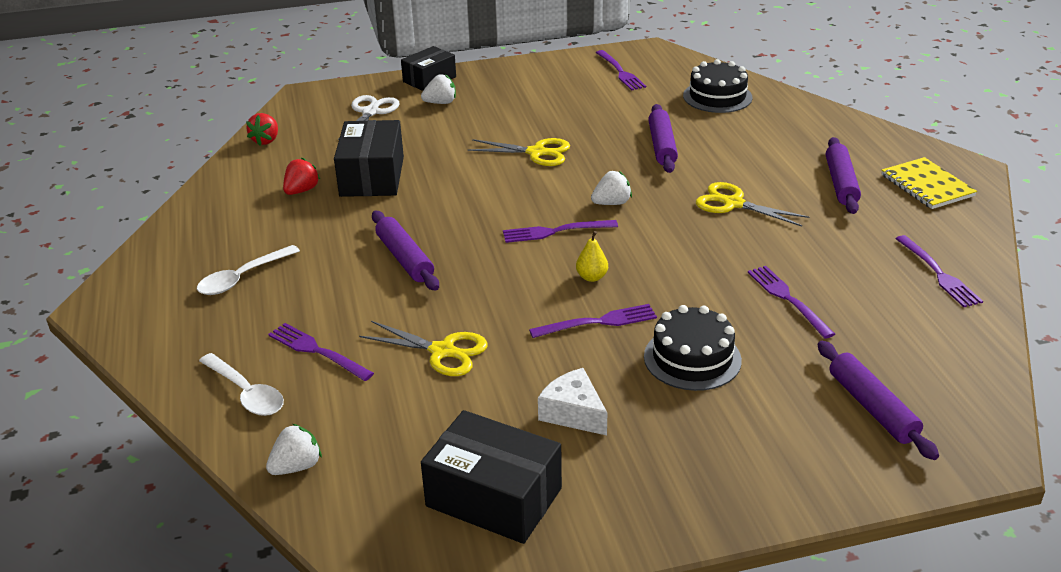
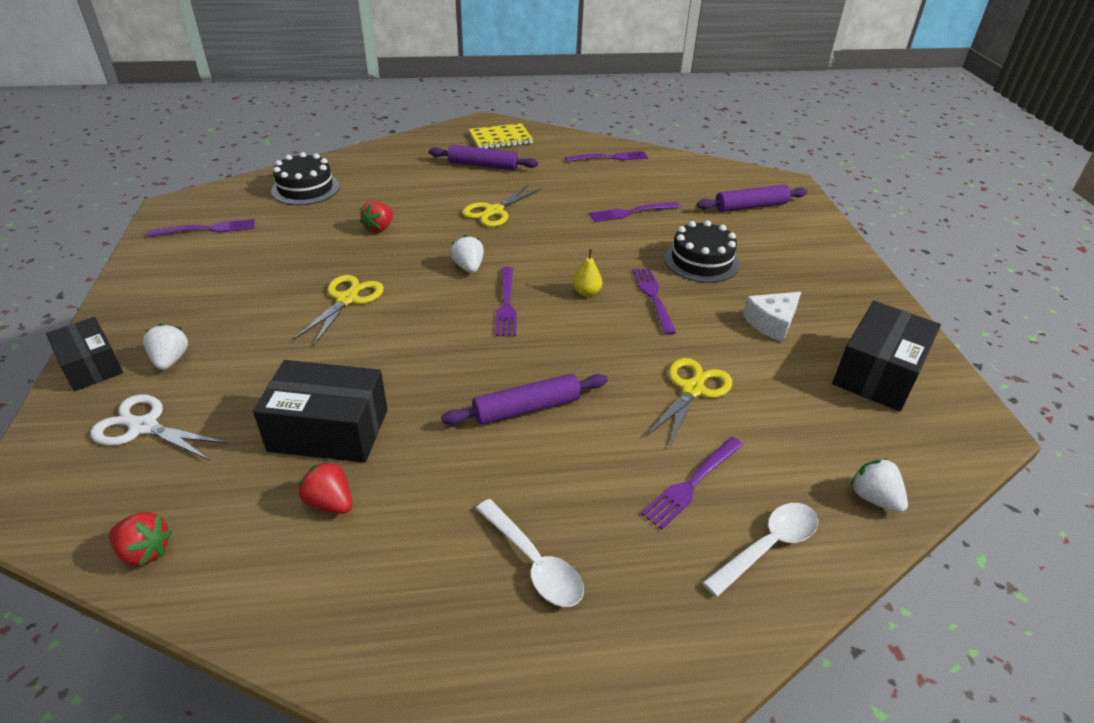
camera: 85 degrees left, 5 degrees up
purple rolling pin [648,104,678,173] -> red strawberry [360,201,393,233]

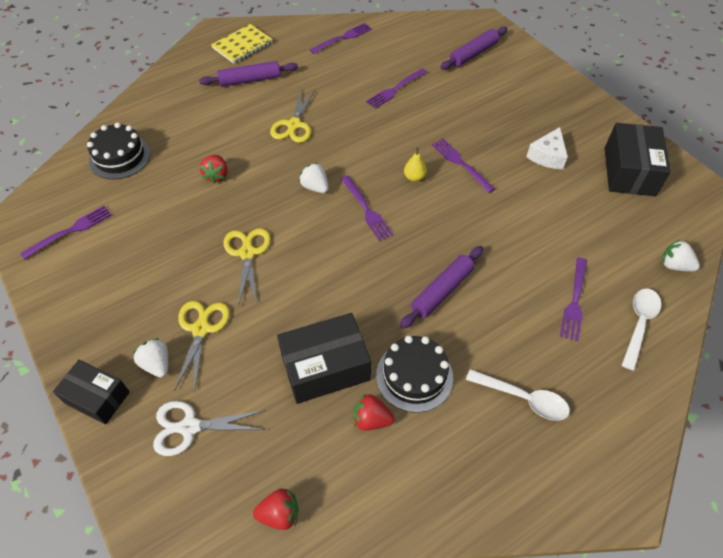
camera: 25 degrees left, 15 degrees up
yellow scissors [646,358,732,446] -> yellow scissors moved to [174,301,230,393]
black cake [665,220,740,283] -> black cake moved to [376,336,453,413]

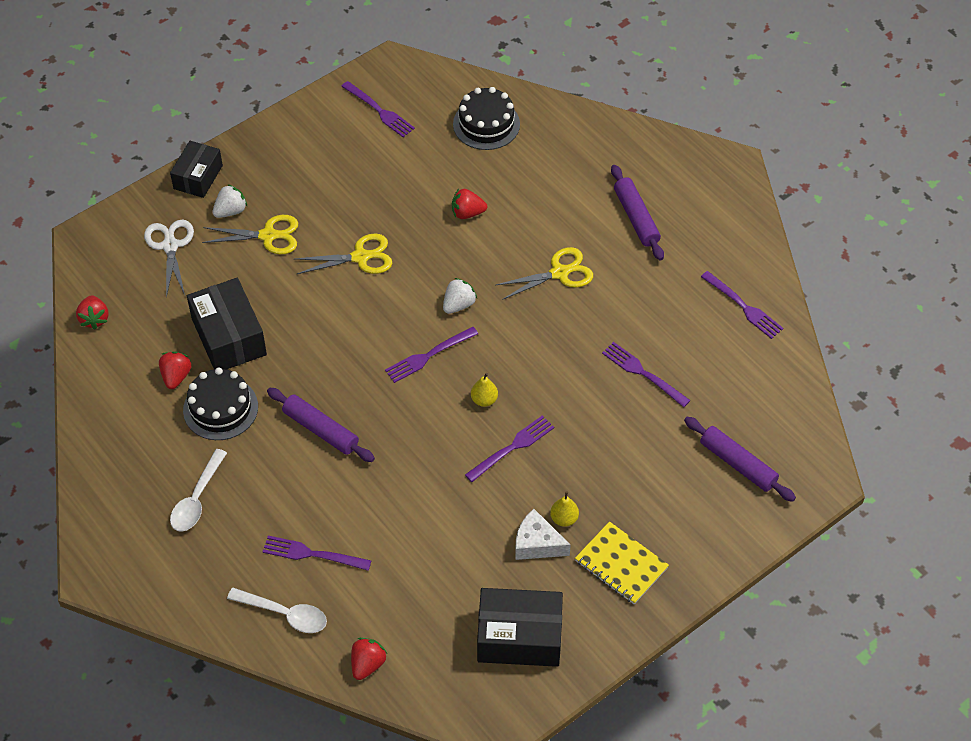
camera: 85 degrees right, 0 degrees up
yellow notebook [211,24,273,64] -> yellow notebook moved to [575,521,669,604]
yellow scissors [270,90,315,143] -> yellow scissors turned 150 degrees clockwise [496,247,593,300]
white strawberry [662,240,700,272] -> red strawberry [351,638,387,680]
none -> yellow pear [550,491,579,527]

